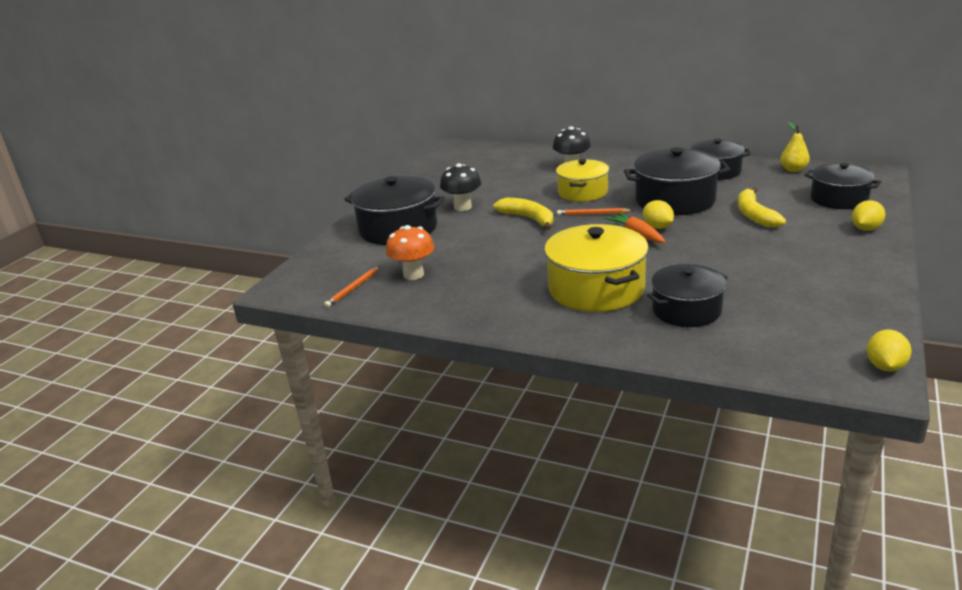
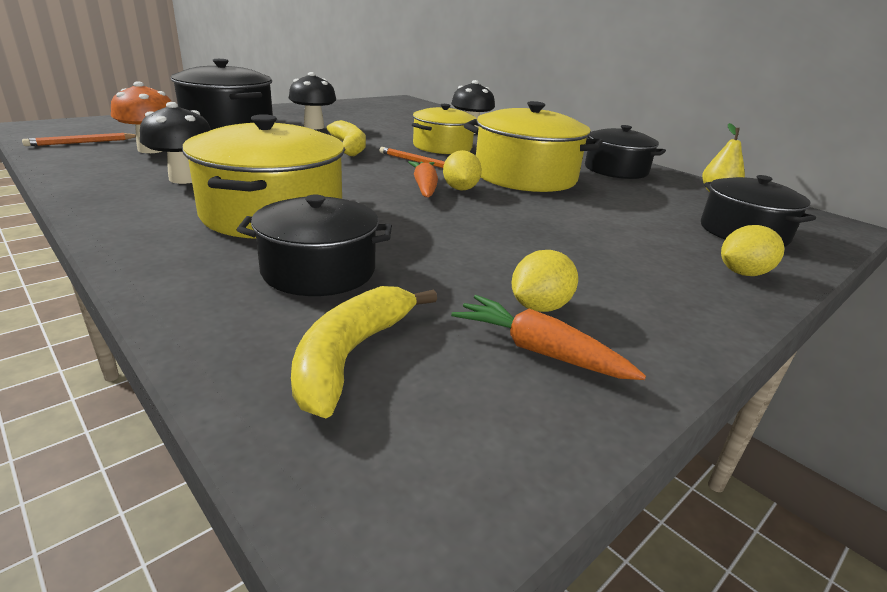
camera: 20 degrees right, 0 degrees up
black pot [624,147,730,215] -> yellow pot [464,101,603,192]
yellow banana [738,187,786,228] -> yellow banana moved to [291,286,437,418]
yellow lemon [867,330,911,371] -> yellow lemon moved to [511,250,578,312]
none -> black mushroom [140,102,211,184]
none -> orange carrot [451,295,646,380]

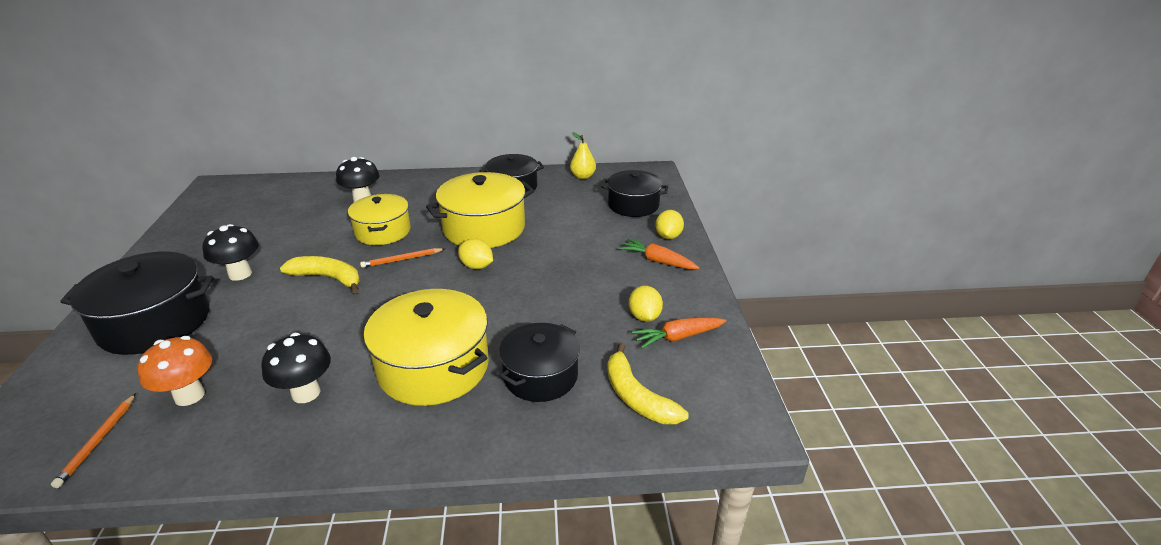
camera: 50 degrees left, 5 degrees up
orange carrot [408,161,438,197] -> orange carrot moved to [619,238,699,269]

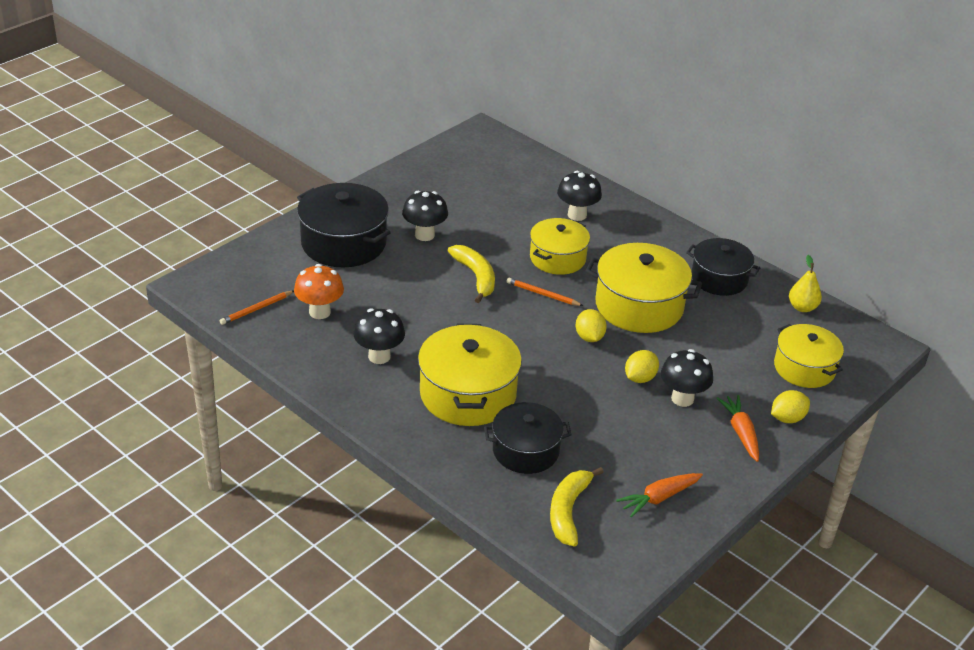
camera: 45 degrees right, 5 degrees up
black pot [601,170,668,217] -> yellow pot [774,324,844,388]
yellow lemon [629,286,663,322] -> yellow lemon moved to [625,350,659,383]
orange carrot [632,318,726,349] -> orange carrot turned 60 degrees counterclockwise [616,473,703,517]
none -> black mushroom [661,349,713,407]

